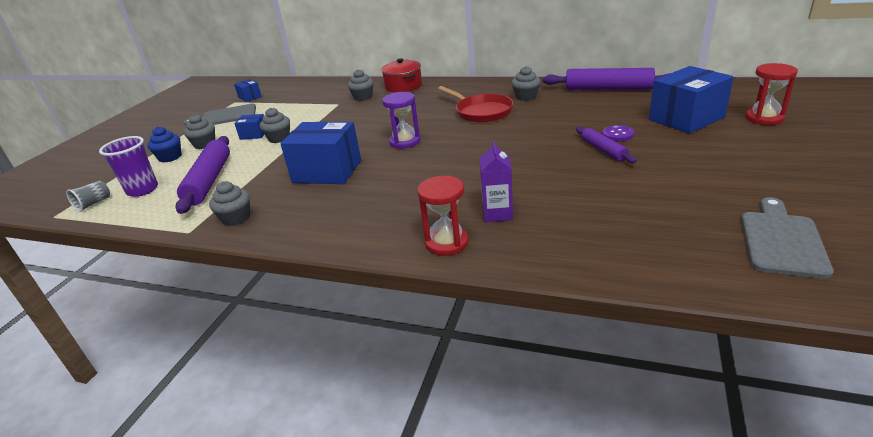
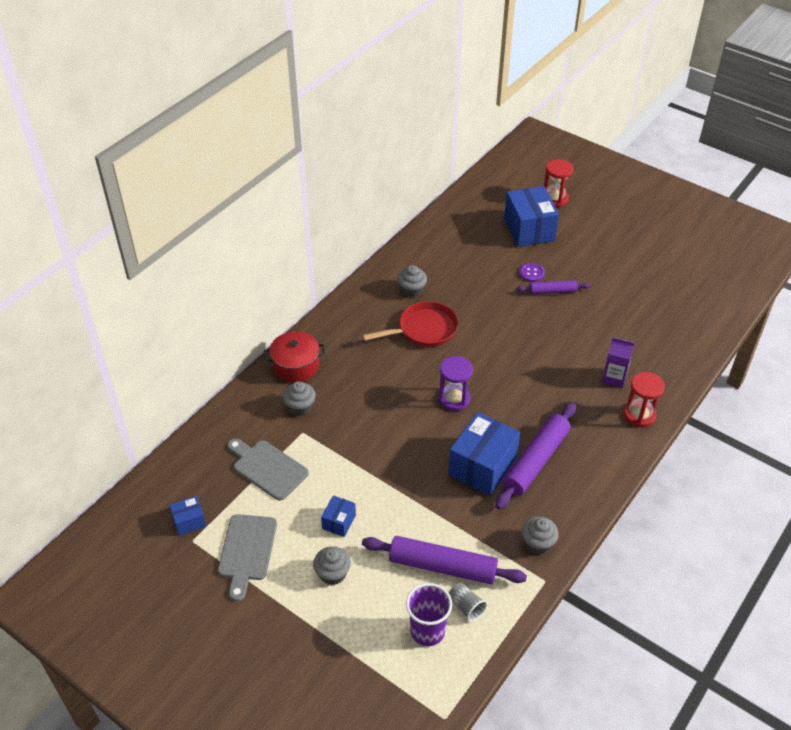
camera: 75 degrees left, 15 degrees up
grey cup [66,181,110,212] -> grey cup moved to [449,583,487,622]
blue cupcake [147,127,181,163] -> none
grey cupcake [260,108,290,143] -> none
purple rolling pin [543,68,670,90] -> purple rolling pin moved to [495,403,576,509]
grey cutting board [741,197,834,279] -> grey cutting board moved to [228,439,309,501]

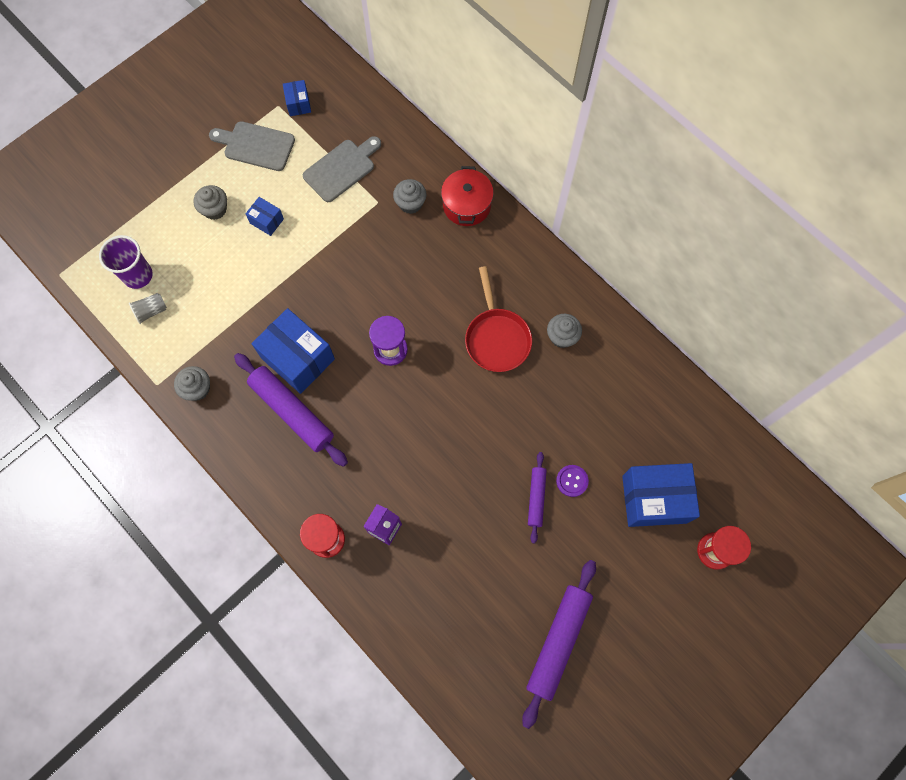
camera: 100 degrees right, 25 degrees up
purple rolling pin [362,536,527,584] -> purple rolling pin moved to [522,560,596,729]

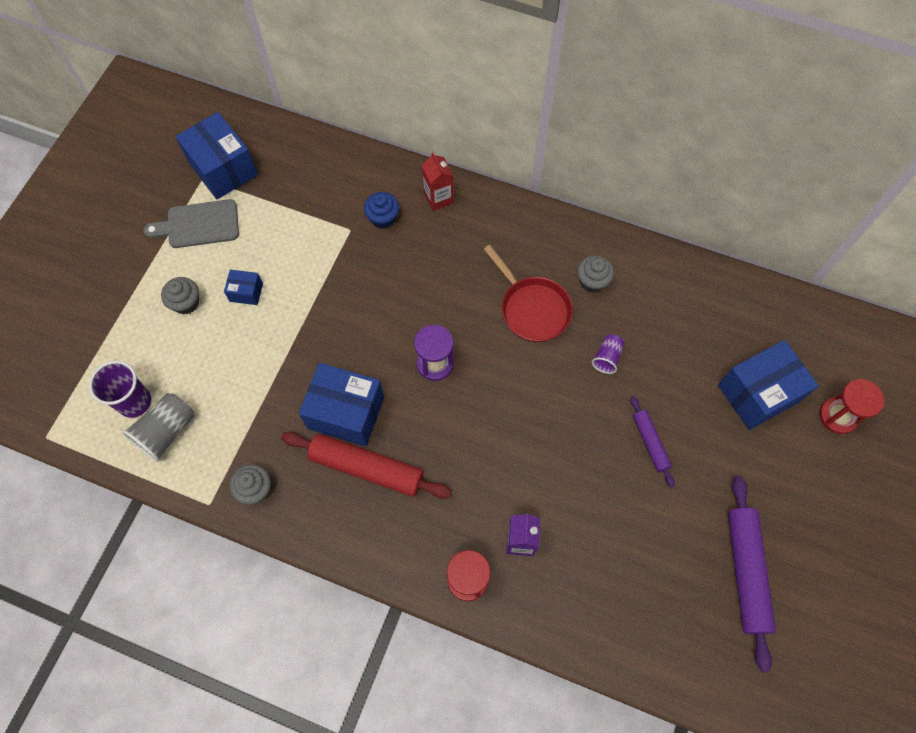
camera: 25 degrees left, 5 degrees down
grey cup [129,293,167,324] -> grey cup [122,393,194,462], size x1.68
purple rolling pin [234,353,348,467] -> red rolling pin [281,432,452,499]
blue box [283,80,311,116] -> blue box [175,112,258,199], size x2.06
grey cutting board [303,136,381,202] -> none
grey cupcake [393,179,426,214] -> blue cupcake [364,192,399,229]
red pot [441,166,494,226] -> red carton [422,152,454,211]
purple button [556,465,589,497] -> none
none -> purple cup [592,334,624,374]

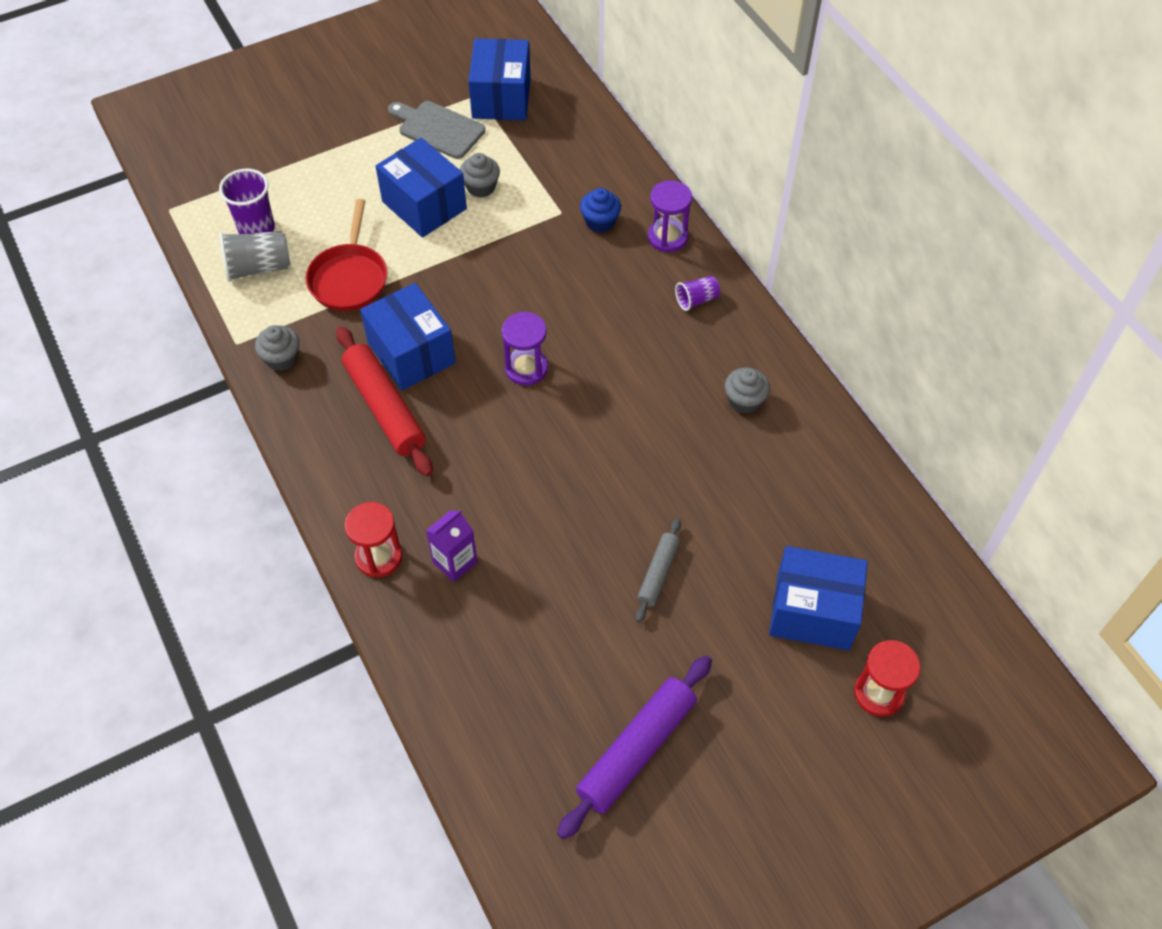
camera: 40 degrees right, 10 degrees down
grey cupcake [161,277,199,314] -> grey cupcake moved to [460,153,500,198]
blue box [224,270,263,305] -> blue box [376,138,467,238], size x2.06
red carton [422,152,454,211] -> purple hourglass [648,180,692,252]
red pan [483,245,573,342] -> red pan moved to [305,199,388,311]
purple cup [592,334,624,374] -> purple cup moved to [675,276,720,311]
purple rolling pin [631,396,675,487] -> grey rolling pin [636,518,681,622]

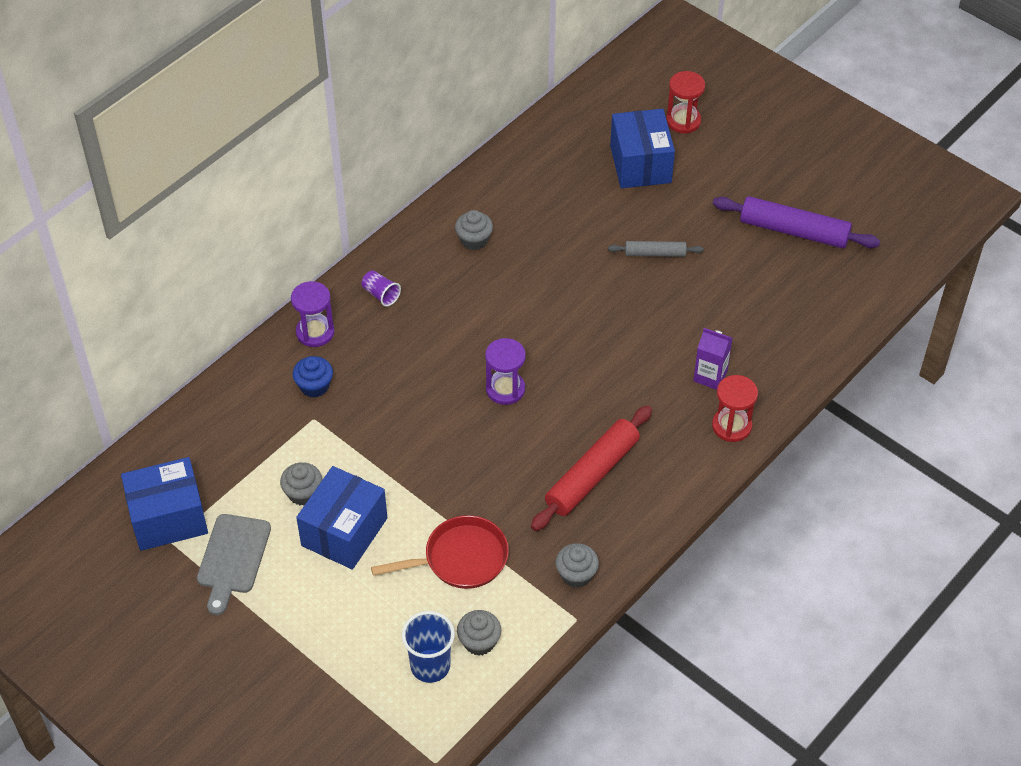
camera: 110 degrees left, 5 degrees down
purple cup [219,169,275,234] -> blue cup [402,611,455,683]
grey cup [219,231,290,282] -> grey cupcake [457,610,501,656]
blue box [360,283,456,390] -> none

